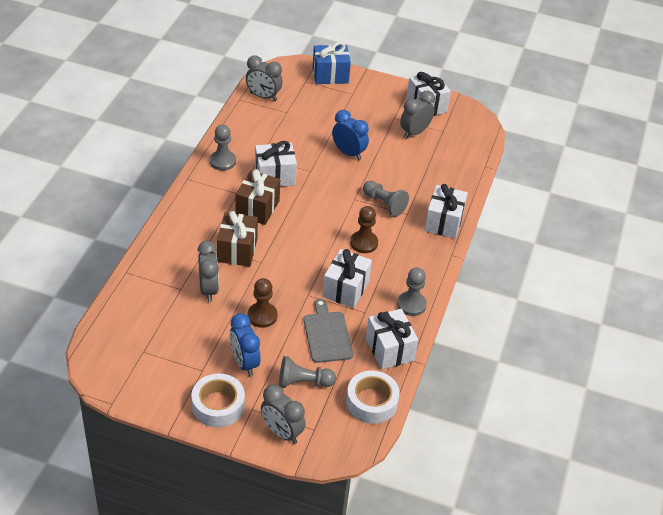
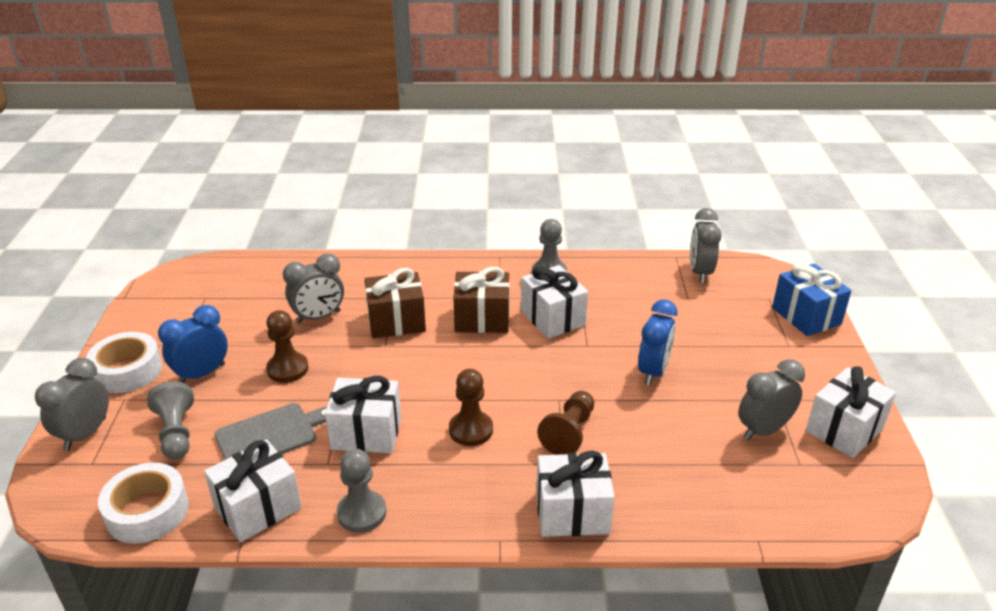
camera: 75 degrees right, 10 degrees down
grey pawn [363,181,409,216] -> brown pawn [537,391,594,455]
grey clock [400,91,435,139] -> grey clock turned 60 degrees counterclockwise [738,359,805,440]

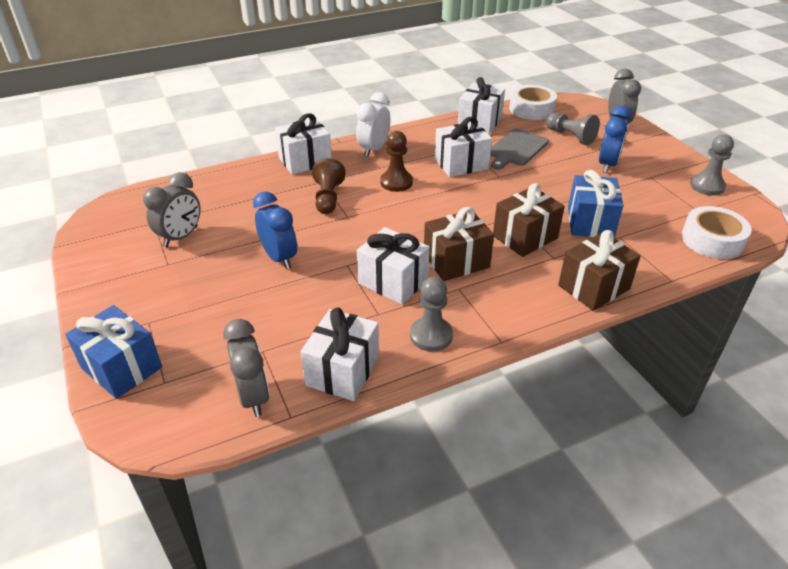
camera: 155 degrees right, 5 degrees up
white tape [86,332,162,393] -> white tape moved to [681,206,752,259]
brown pawn [266,310,309,383] -> none
grey clock [283,254,344,323] -> blue gift [568,170,623,238]
grey pawn [337,449,386,533] -> grey pawn moved to [690,134,734,196]
blue clock [638,300,677,385] -> blue clock turned 150 degrees clockwise [253,192,297,269]
white gift [806,366,896,458] -> white gift moved to [301,308,379,401]
none -> white clock [356,92,390,157]
none -> brown gift [558,230,641,311]

